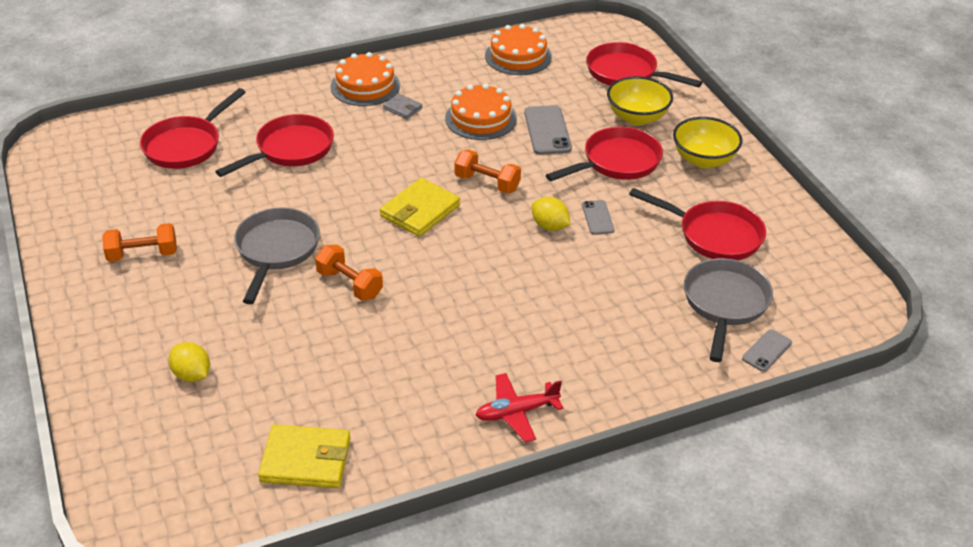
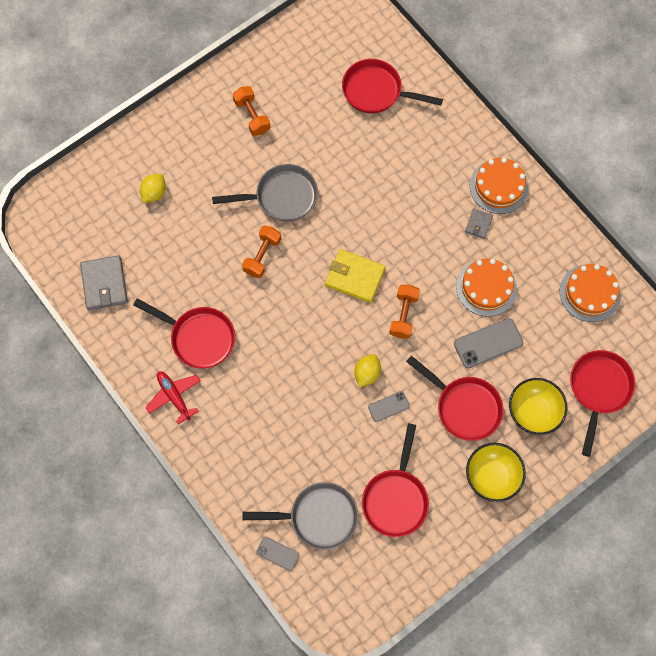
camera: 75 degrees right, 30 degrees up
red pan [215,114,334,177] -> red pan moved to [133,298,235,369]
yellow wallet [258,424,351,488] -> grey wallet [80,255,128,310]

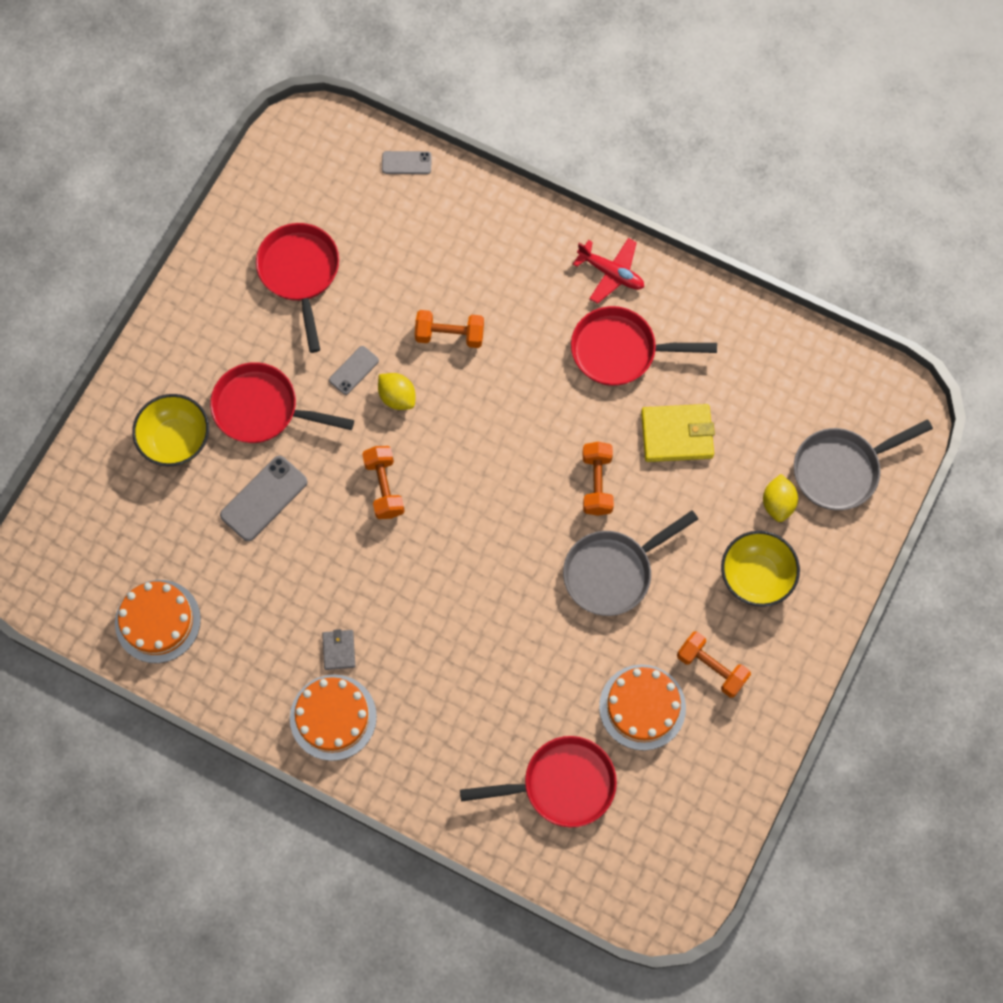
camera: 155 degrees right, 0 degrees up
grey wallet [80,255,128,310] -> none
grey pan [242,482,359,550] -> grey pan moved to [794,420,933,510]
yellow wallet [325,249,386,303] -> yellow wallet moved to [641,404,715,462]
yellow lemon [354,354,381,387] -> yellow lemon turned 45 degrees counterclockwise [378,373,415,410]
orange cake [456,258,517,317] -> orange cake moved to [599,664,686,751]
yellow bowl [466,443,526,502] -> yellow bowl moved to [721,531,800,607]
red pan [570,350,636,457] -> none
none -> orange dumbbell [415,310,484,348]

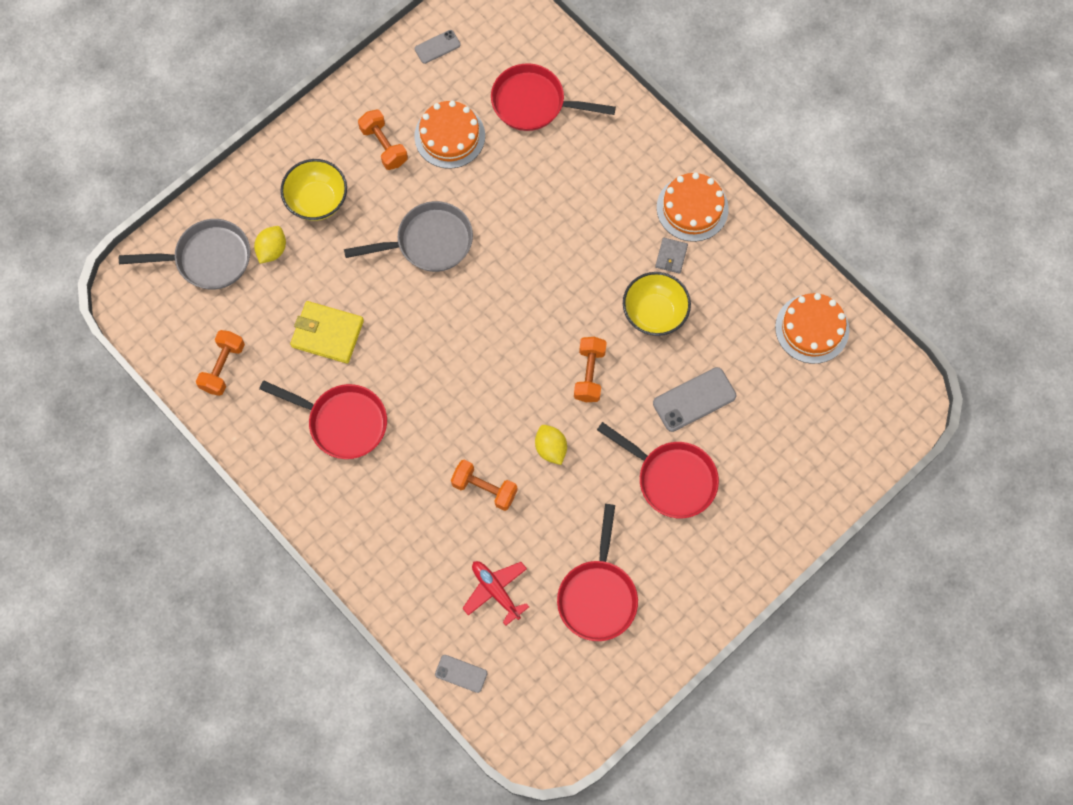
camera: 160 degrees left, 0 degrees up
yellow bowl [132,394,209,466] -> yellow bowl moved to [623,272,691,336]
grey phone [329,346,379,395] -> grey phone moved to [415,30,461,64]
red plane [573,238,644,304] -> red plane moved to [463,561,529,626]
orange dumbbell [583,442,614,516] -> orange dumbbell moved to [196,330,245,396]

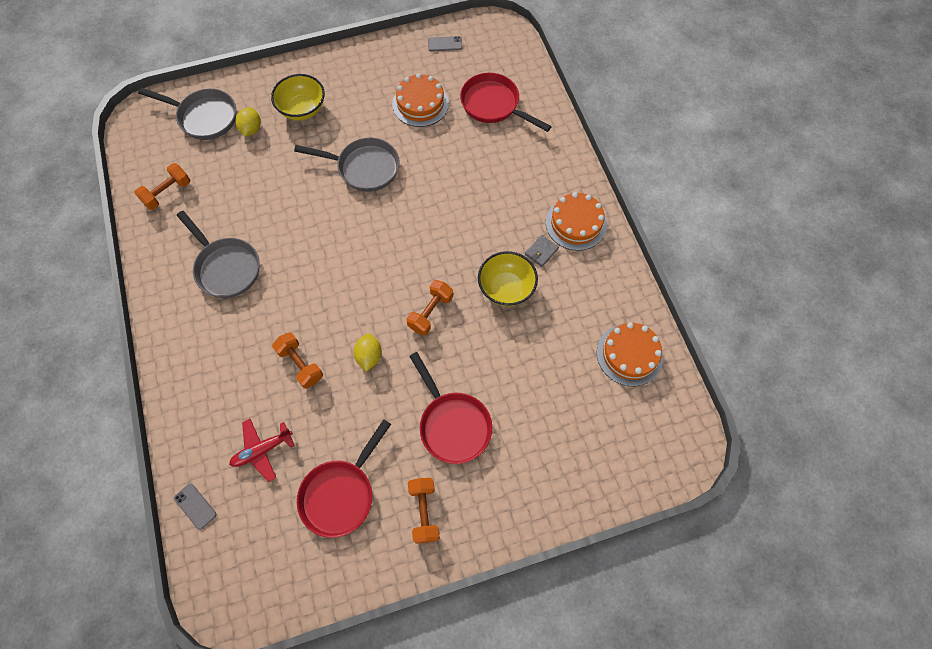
camera: 25 degrees right, 5 degrees down
yellow lemon [254,226,286,264] -> yellow lemon turned 45 degrees counterclockwise [235,107,261,136]
red pan [259,380,387,459] -> grey pan [177,211,259,298]
yellow wallet [290,301,364,364] -> none
orange dumbbell [358,110,408,170] -> orange dumbbell moved to [408,478,440,544]
red plane [463,561,529,626] -> red plane turned 105 degrees counterclockwise [229,419,295,482]
grey phone [653,367,736,432] -> none

